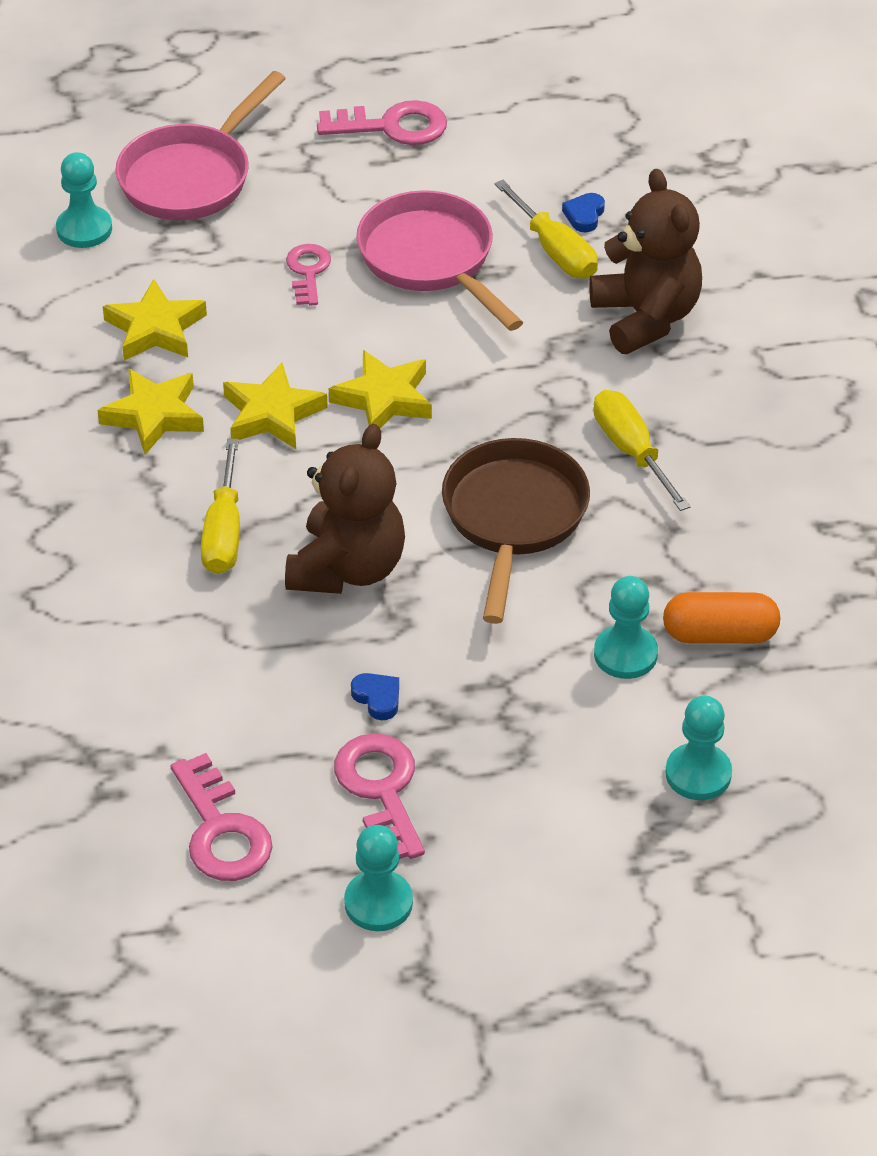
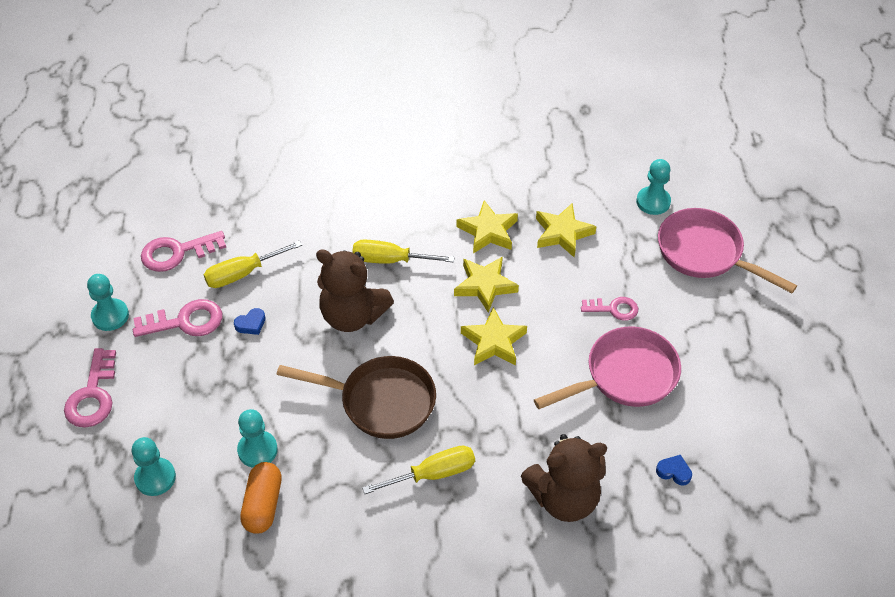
camera: 95 degrees right, 5 degrees up
pink key [317,100,447,145] -> pink key moved to [64,348,116,428]
yellow screwdriver [494,180,598,279] -> yellow screwdriver moved to [204,241,302,288]

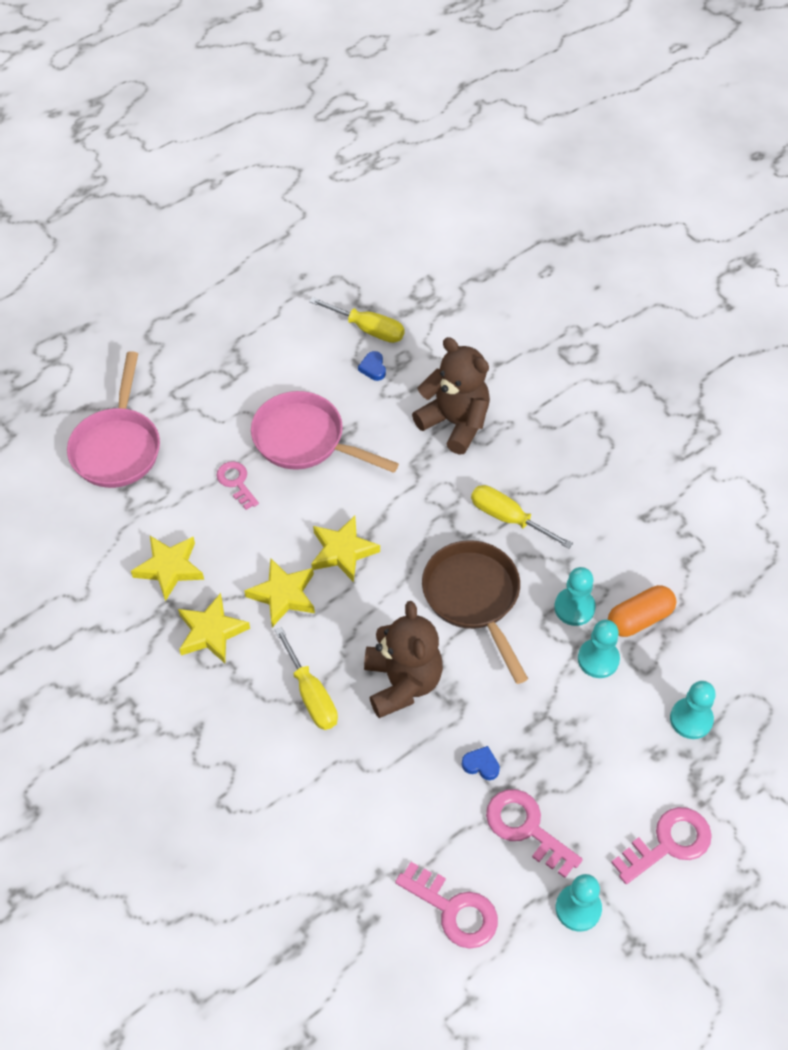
camera: 125 degrees left, 5 degrees up
yellow screwdriver [204,241,302,288] -> yellow screwdriver moved to [309,297,405,343]
turquoise pawn [636,159,671,215] -> turquoise pawn moved to [554,567,596,626]

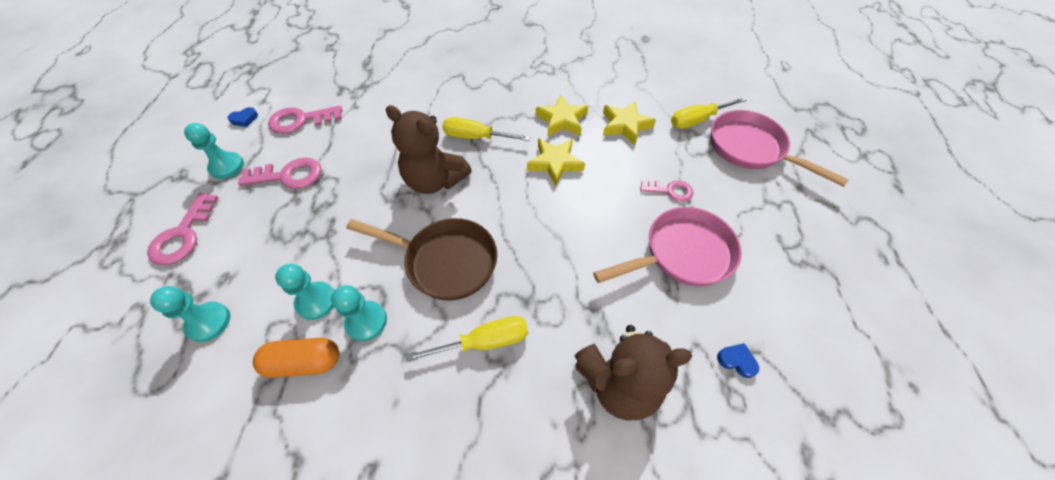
camera: 130 degrees right, 0 degrees up
yellow screwdriver [309,297,405,343] -> yellow screwdriver moved to [671,97,746,129]
yellow star [311,516,380,582] -> none
blue heart [462,746,500,780] -> blue heart moved to [227,107,258,127]
orange capsule [608,585,676,637] -> orange capsule turned 75 degrees clockwise [253,338,339,378]

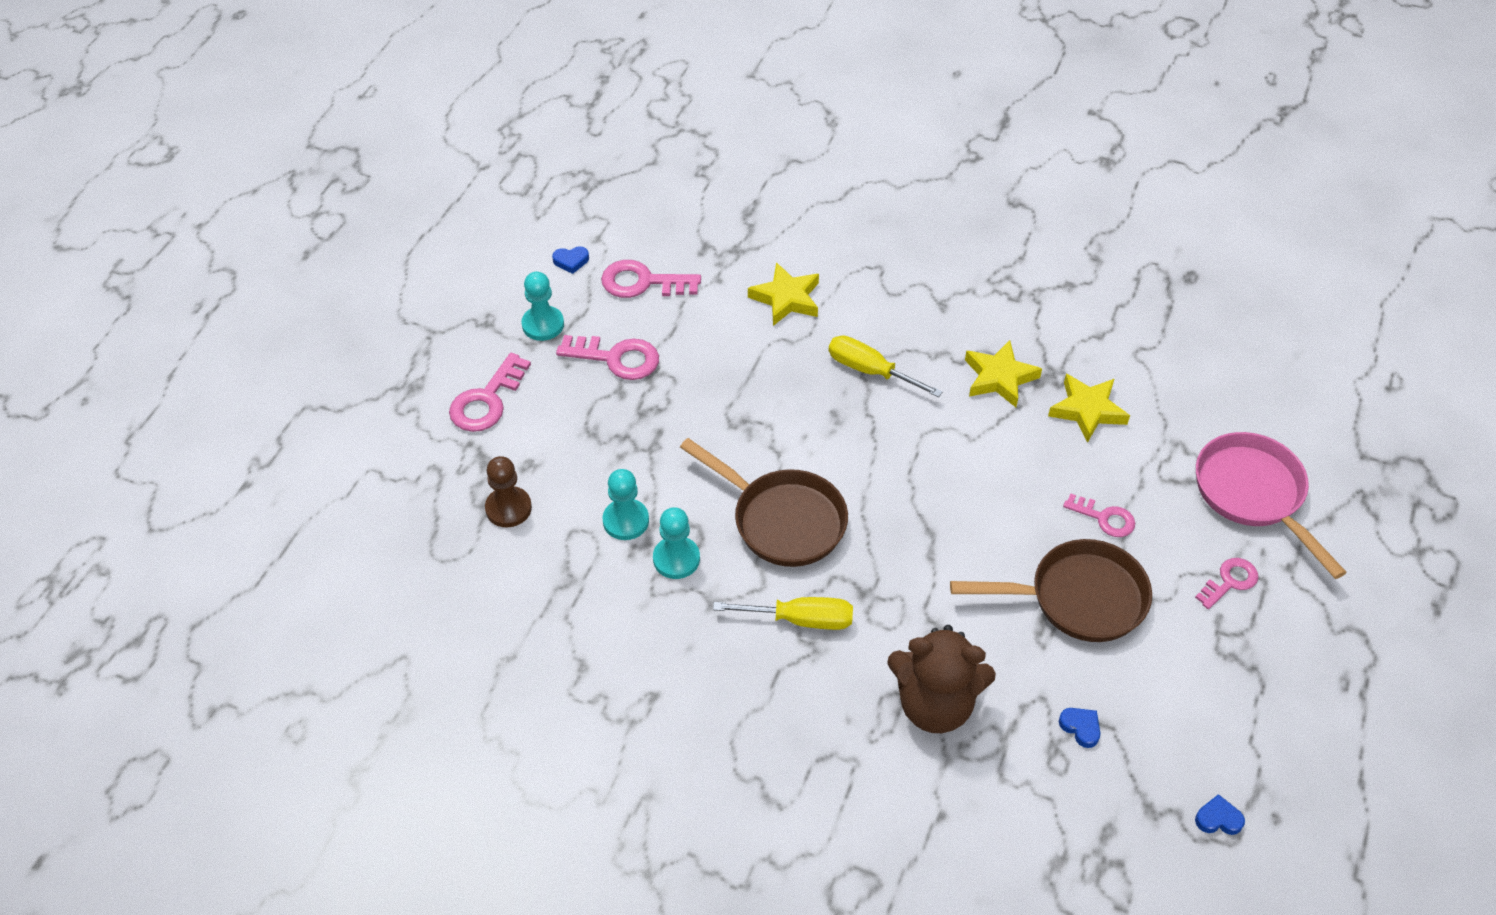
camera: 20 degrees right, 5 degrees down
turquoise pawn [150,286,230,342] -> brown pawn [485,456,532,527]
orange capsule [253,338,339,378] -> none
brown teddy bear [386,105,472,194] -> none
yellow star [527,138,585,186] -> yellow star moved to [748,262,819,326]
pink pan [593,207,742,286] -> brown pan [950,539,1152,642]
yellow screwdriver [671,97,746,129] -> none
none -> pink key [1195,558,1258,609]
none -> blue heart [1195,794,1245,835]

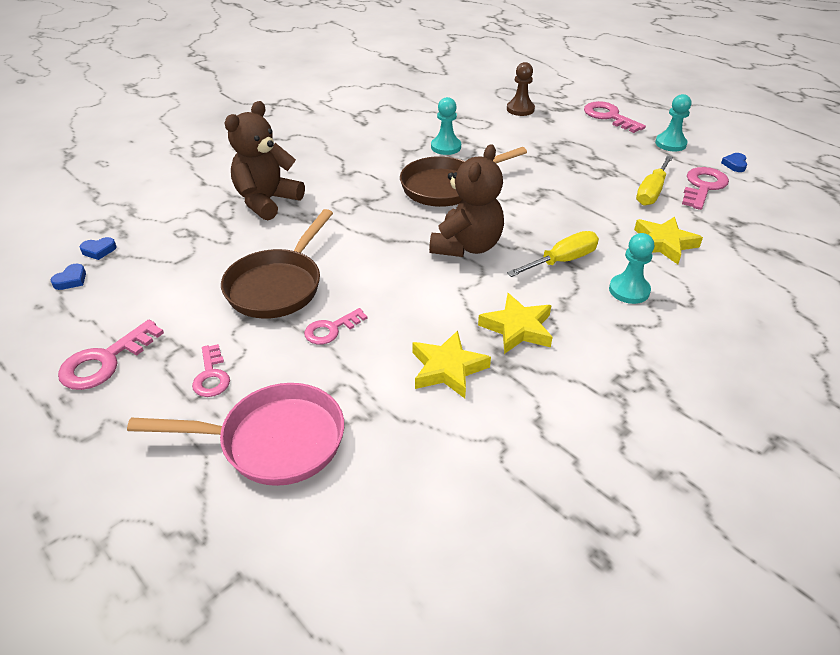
camera: 115 degrees right, 10 degrees down
pink key [556,335,659,380] -> pink key moved to [58,320,164,390]
turquoise pawn [603,469,649,540] -> turquoise pawn moved to [609,233,654,304]
yellow screwdriver [713,597,853,630] -> yellow screwdriver moved to [636,155,673,206]
blue heart [1059,708,1100,748] -> blue heart moved to [79,237,117,260]
none -> brown teddy bear [429,144,504,257]

